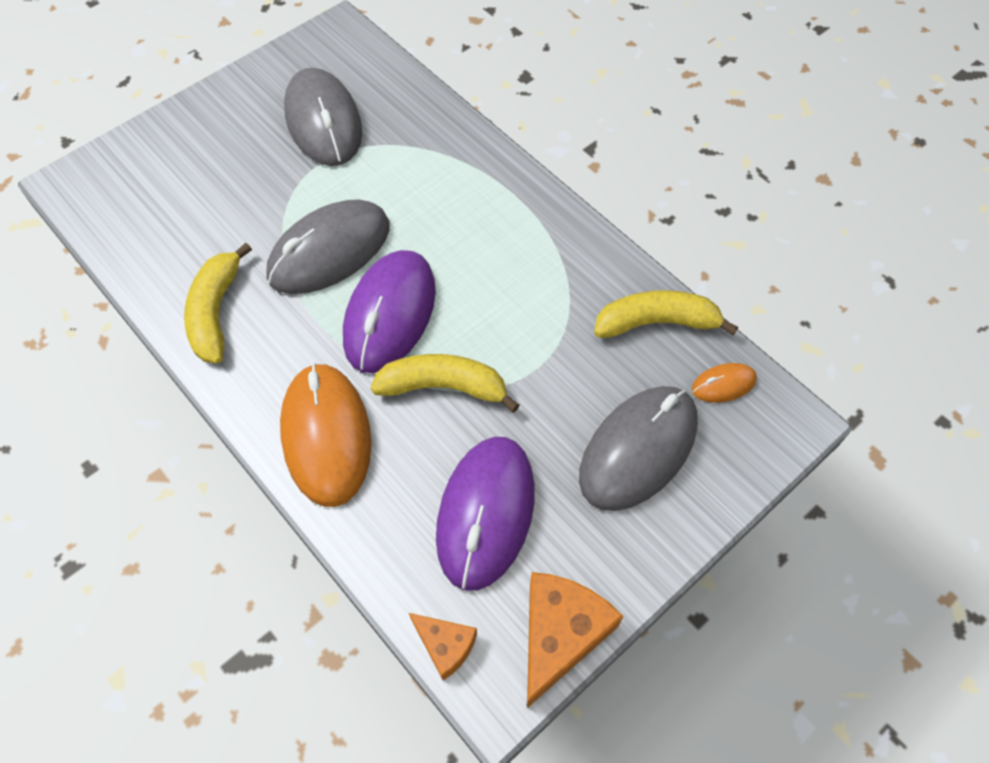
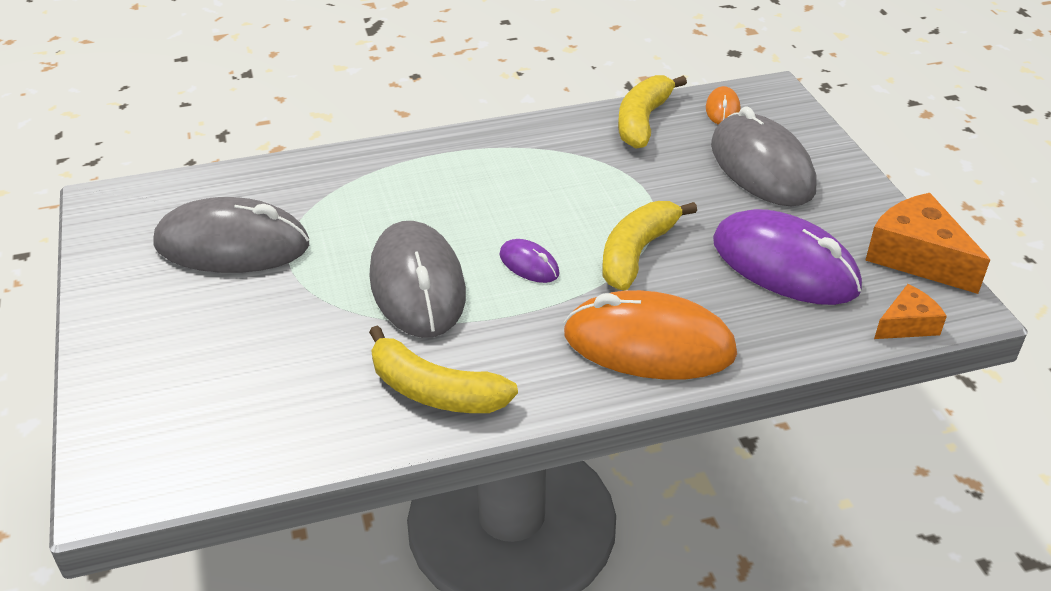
camera: 65 degrees left, 20 degrees down
purple mouse [343,250,436,373] -> purple mouse [499,239,560,283], size x0.45

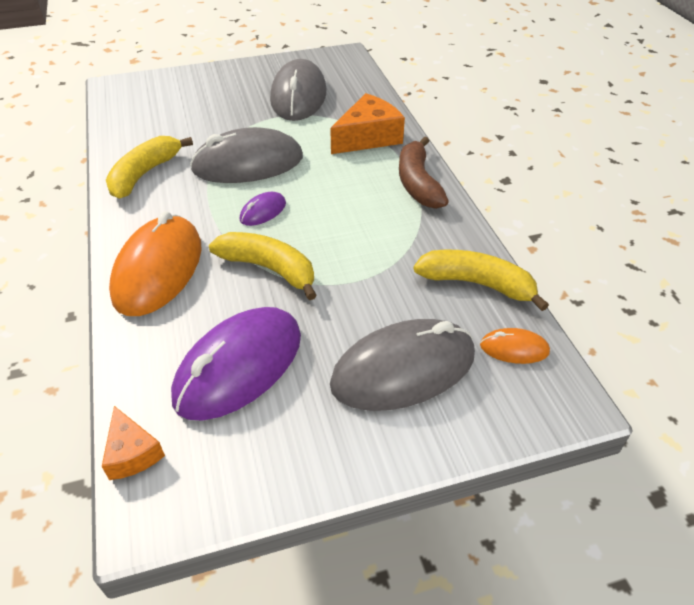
camera: 90 degrees right, 5 degrees up
orange cheese [865,193,990,294] -> orange cheese moved to [330,93,405,154]
none -> brown banana [399,136,449,209]

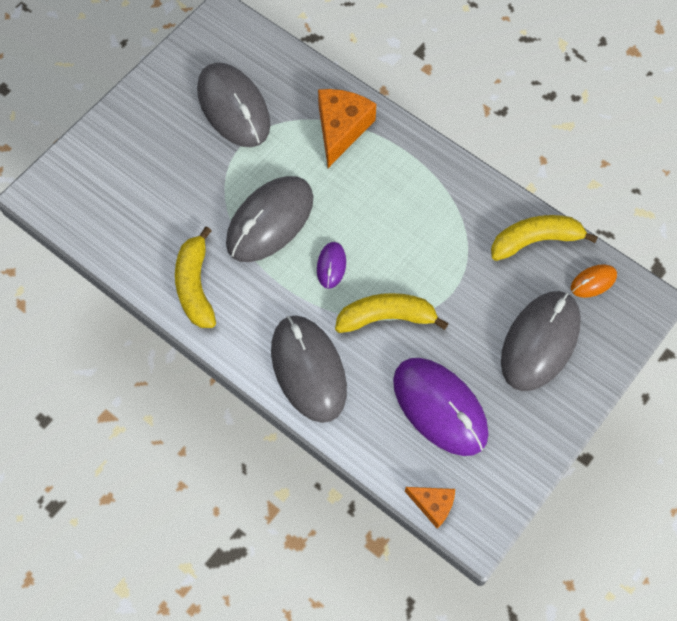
camera: 35 degrees left, 20 degrees up
orange mouse [109,211,201,316] -> grey mouse [271,315,347,423]
purple mouse [171,307,301,420] -> purple mouse turned 45 degrees counterclockwise [393,358,489,456]
brown banana [399,136,449,209] -> none

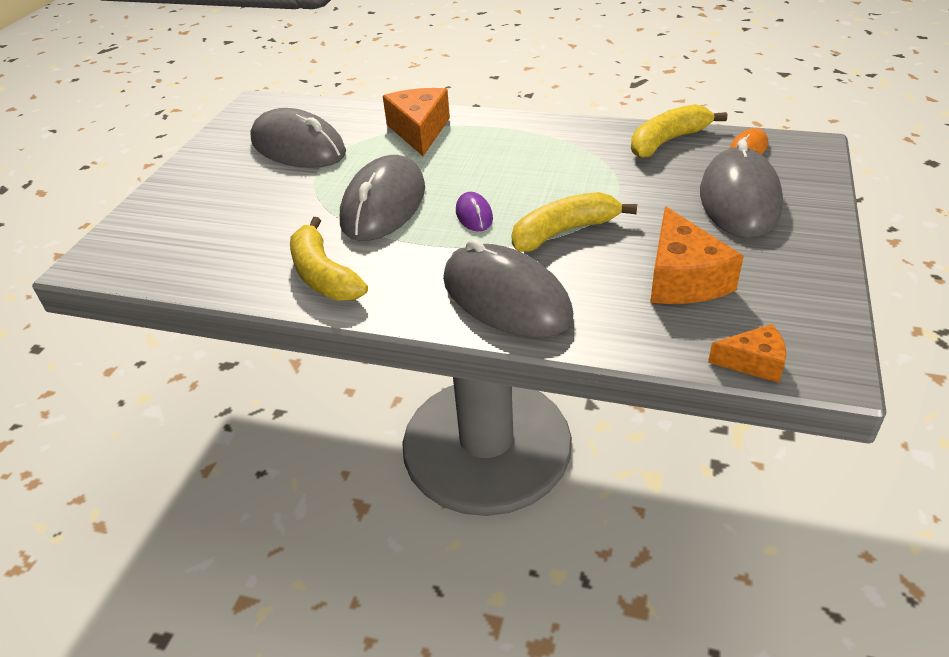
camera: 20 degrees left, 25 degrees down
purple mouse [393,358,489,456] -> orange cheese [650,206,744,304]

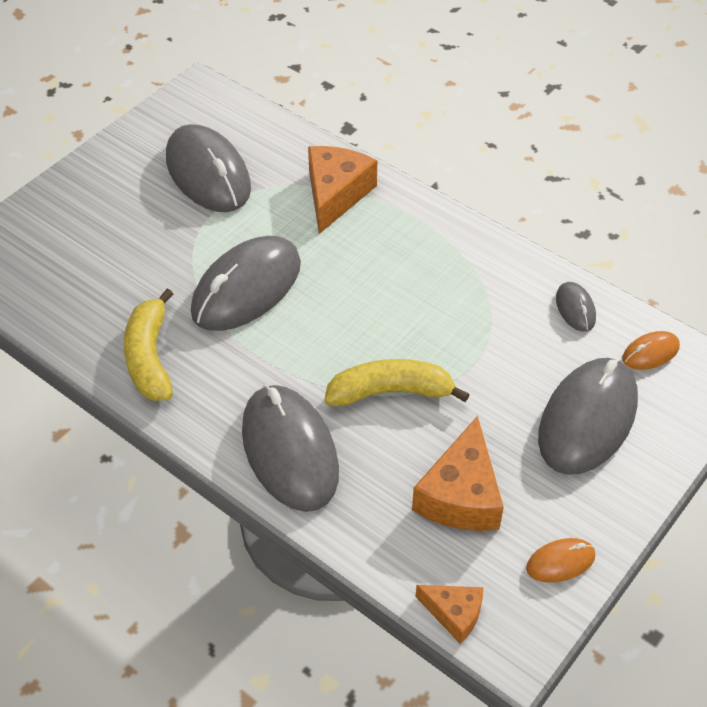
camera: 20 degrees right, 10 degrees up
purple mouse [456,192,493,231] -> none
yellow banana [631,104,727,158] -> grey mouse [556,282,596,331]
none -> orange mouse [526,538,596,583]

